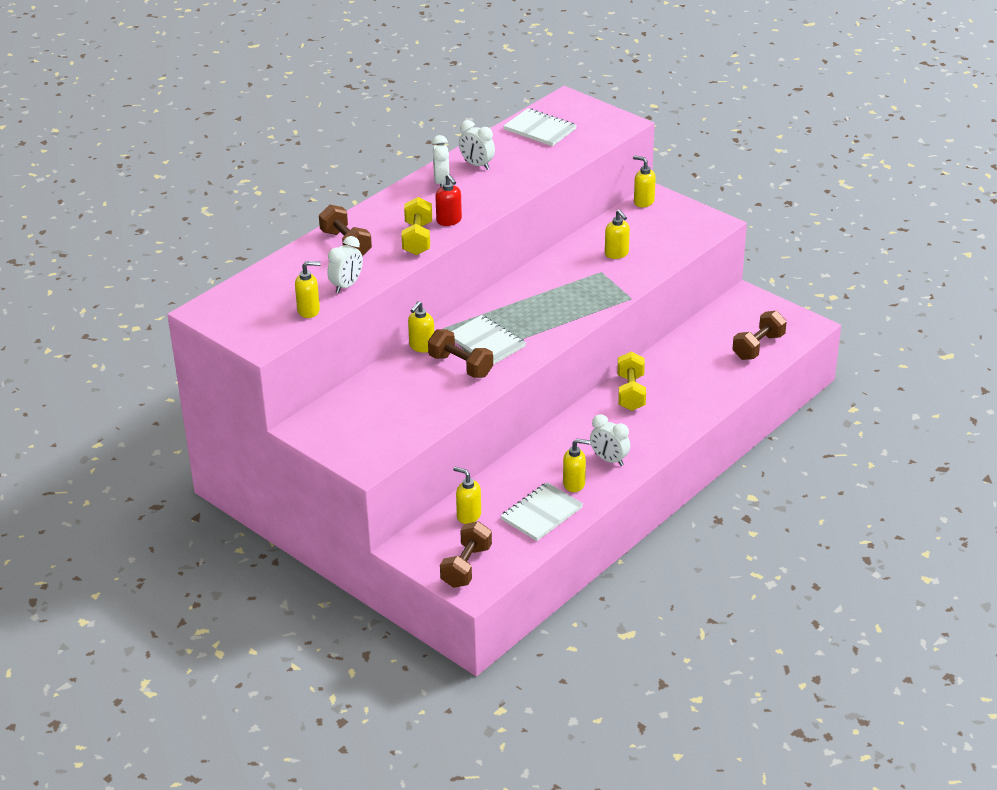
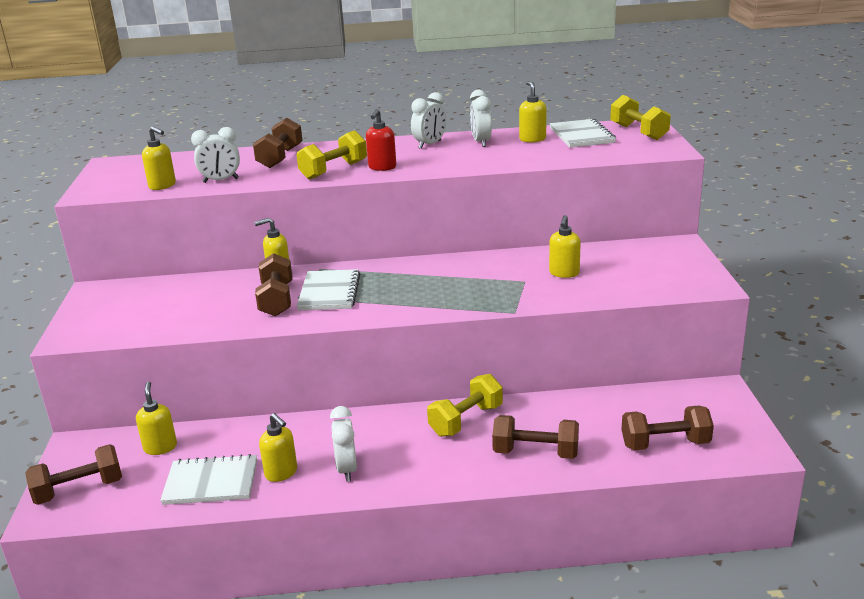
camera: 45 degrees right, 10 degrees down
yellow soap dispenser [633,156,656,207] -> yellow soap dispenser moved to [519,81,547,143]
none -> brown dumbbell [492,415,579,459]
none -> yellow dumbbell [610,95,671,140]

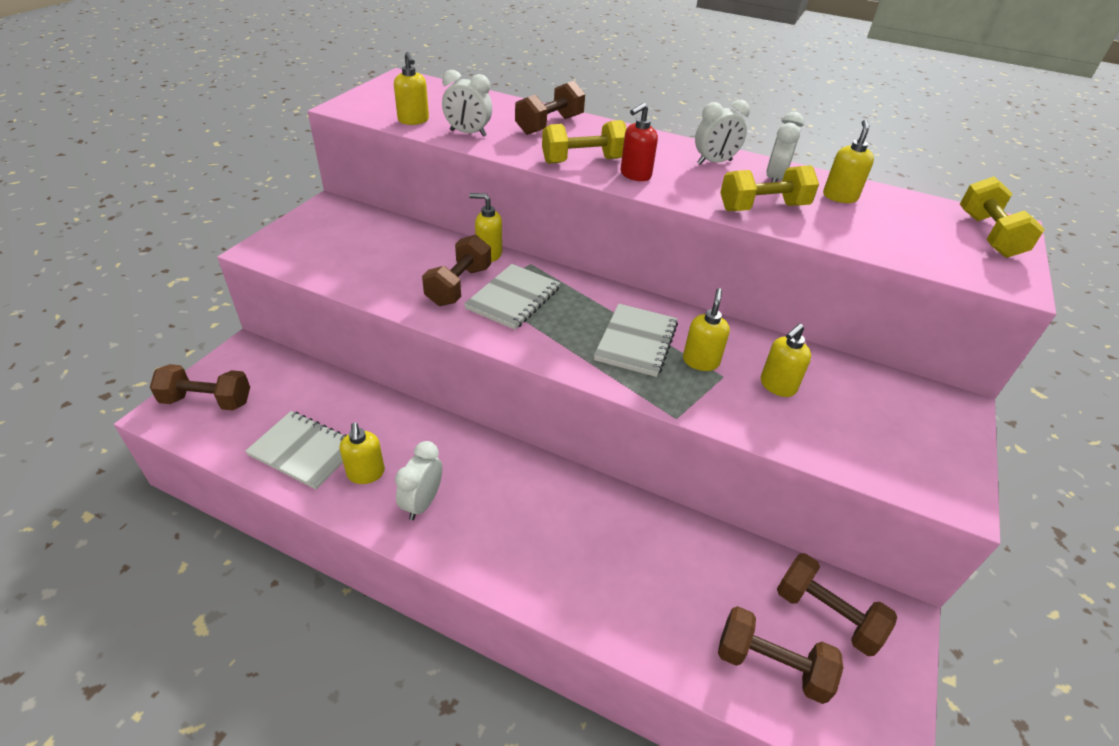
camera: 25 degrees right, 15 degrees up
yellow soap dispenser [136,381,177,455] -> yellow soap dispenser moved to [683,288,730,371]
yellow dumbbell [427,374,503,437] -> yellow dumbbell moved to [720,165,819,211]
brown dumbbell [492,415,579,459] -> brown dumbbell moved to [777,553,897,656]
white notebook [550,118,616,148] -> white notebook moved to [594,304,678,377]

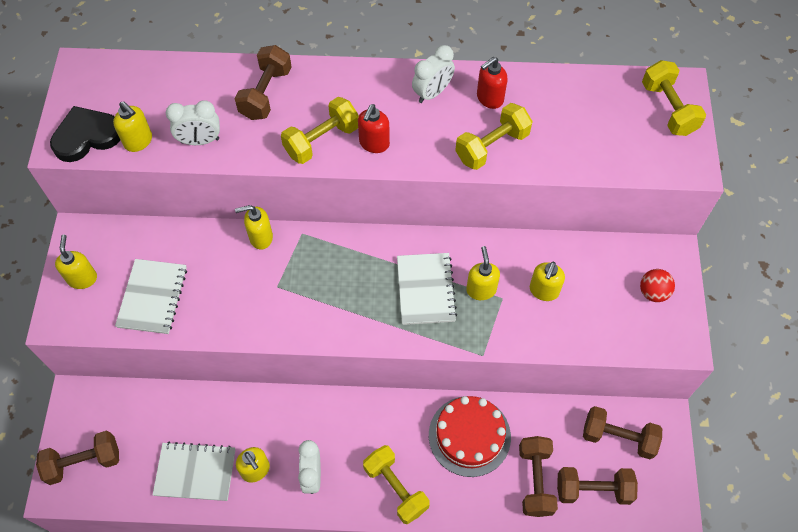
camera: 20 degrees left, 20 degrees up
brown dumbbell [422,235,491,306] -> brown dumbbell moved to [519,436,558,517]
white notebook [464,264,560,330] -> white notebook moved to [115,259,187,334]
white clock [766,112,804,182] -> red soap dispenser [477,57,508,109]
yellow soap dispenser [823,120,874,203] -> yellow soap dispenser moved to [55,235,97,289]
none -> black heart [50,106,120,162]
none -> yellow dumbbell [363,445,429,524]
none -> red cake [429,396,511,477]
none -> red ball [640,269,675,302]

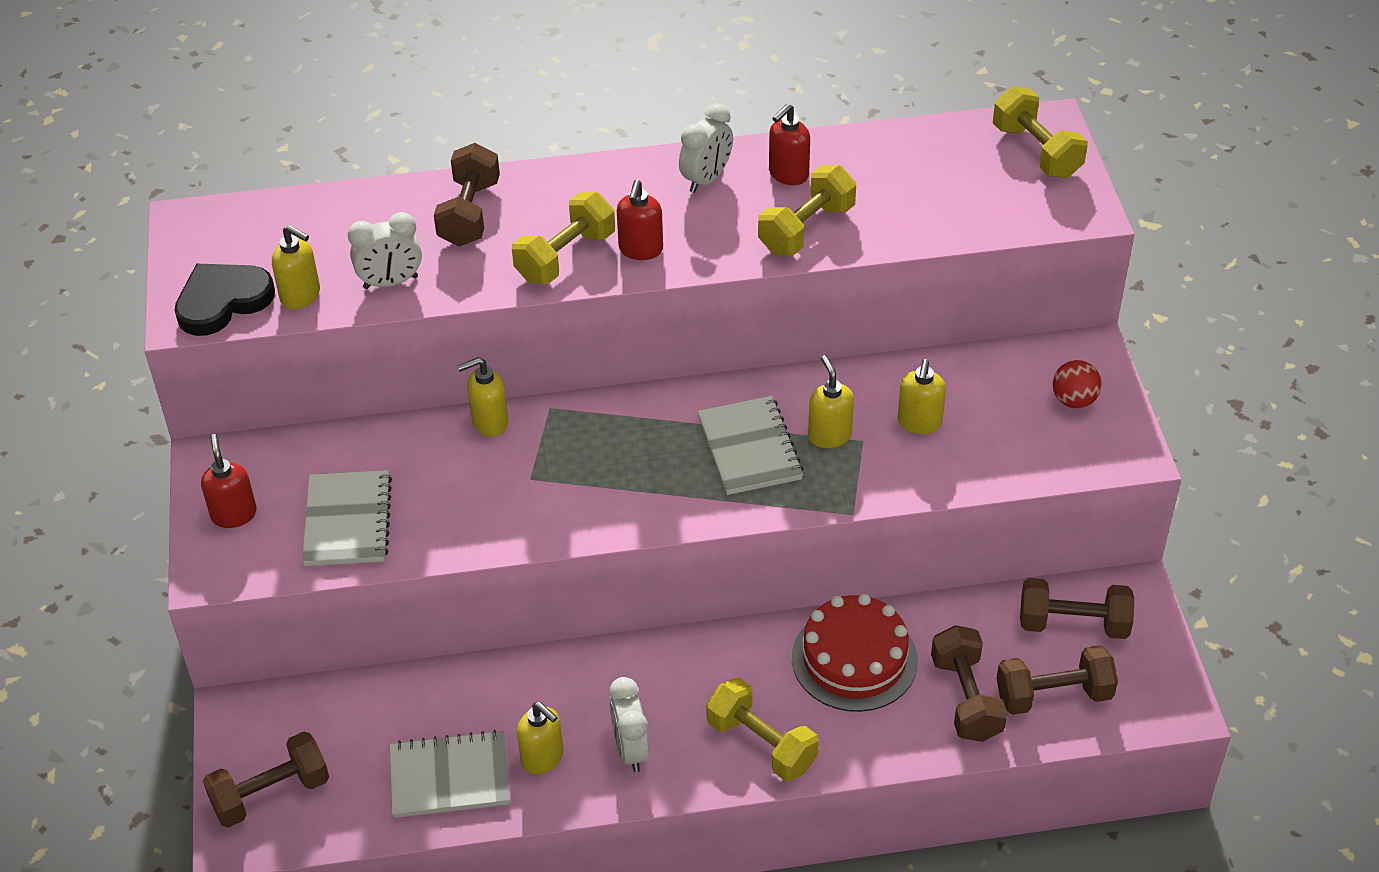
camera: 10 degrees left, 15 degrees down
yellow soap dispenser [55,235,97,289] -> red soap dispenser [201,434,257,528]

